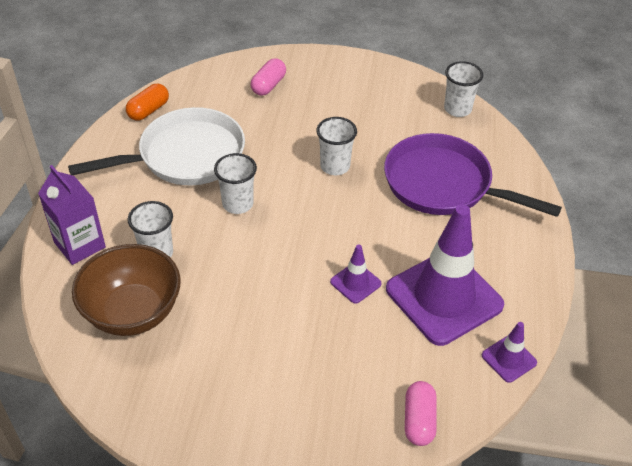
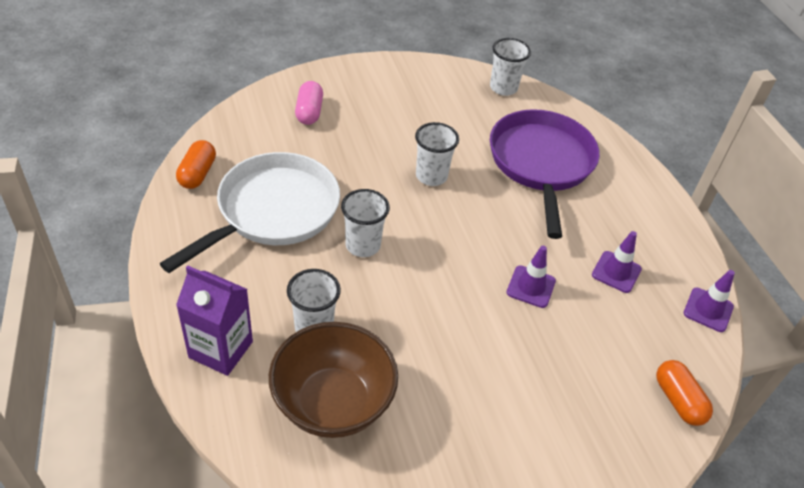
camera: 30 degrees left, 0 degrees up
purple pan [384,133,562,217] -> purple pan turned 90 degrees clockwise [490,109,600,239]
purple traffic cone [386,204,504,346] -> purple traffic cone [592,231,642,293], size x0.44
pink capsule [405,381,437,446] -> orange capsule [656,360,713,426]

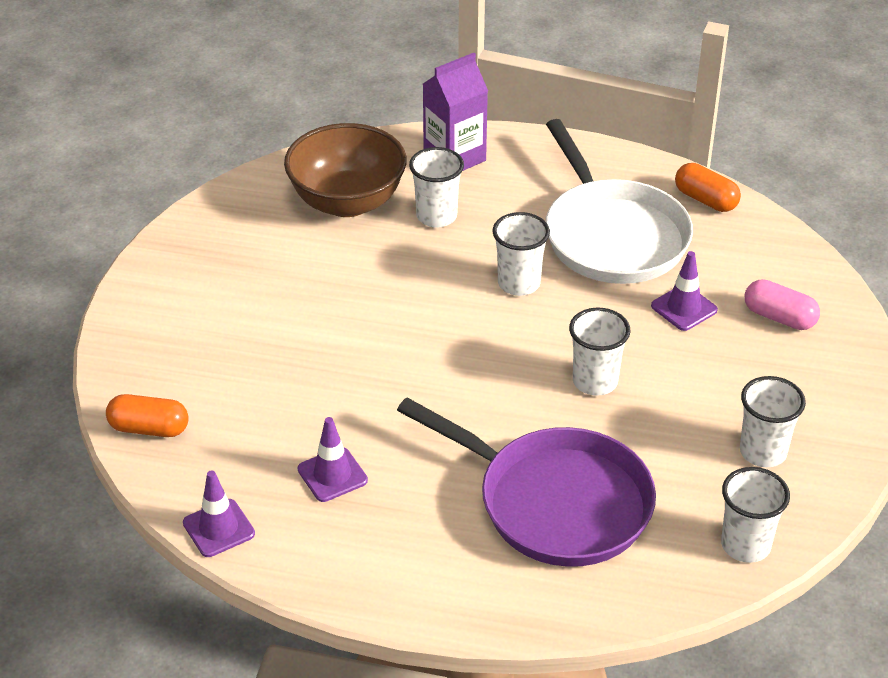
camera: 125 degrees right, 5 degrees down
purple traffic cone [506,246,556,308] -> purple traffic cone moved to [651,251,718,331]
none -> white cup [740,376,806,467]

